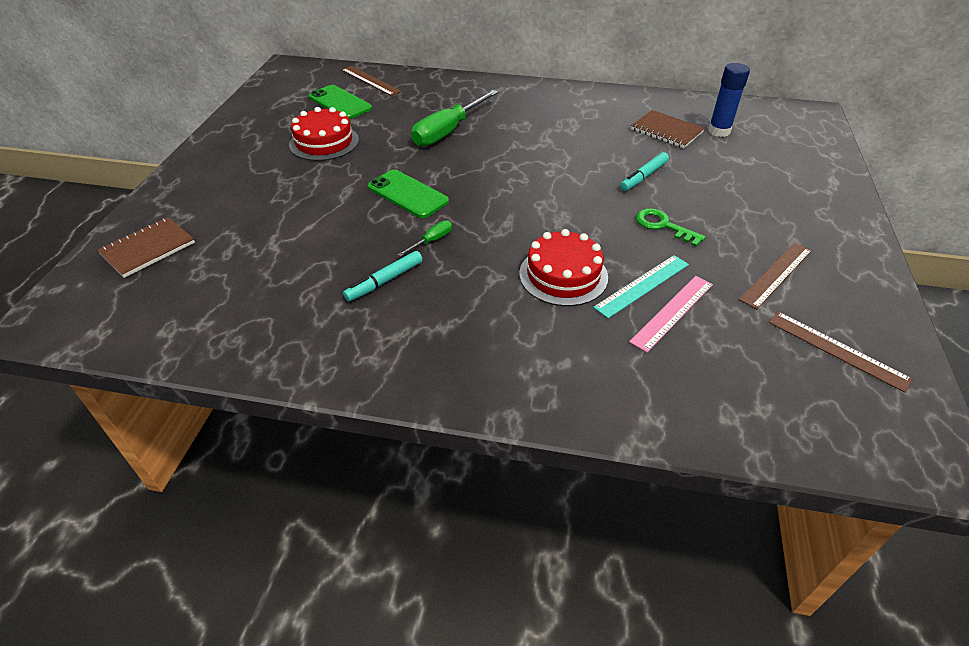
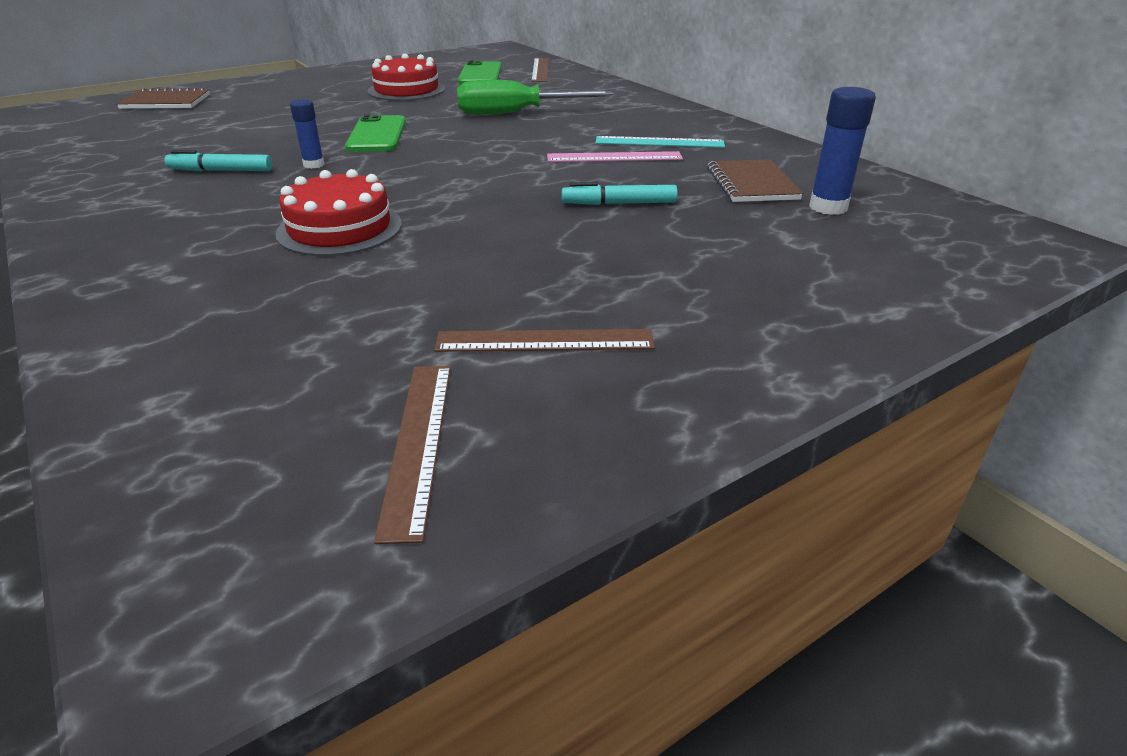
camera: 45 degrees right, 10 degrees down
green screwdriver [398,220,452,257] -> blue glue stick [290,99,324,169]
turquoise ruler [593,255,689,318] -> turquoise ruler moved to [595,136,725,148]
pink ruler [629,276,713,353] -> pink ruler moved to [547,151,683,162]
green key [636,208,706,247] -> none

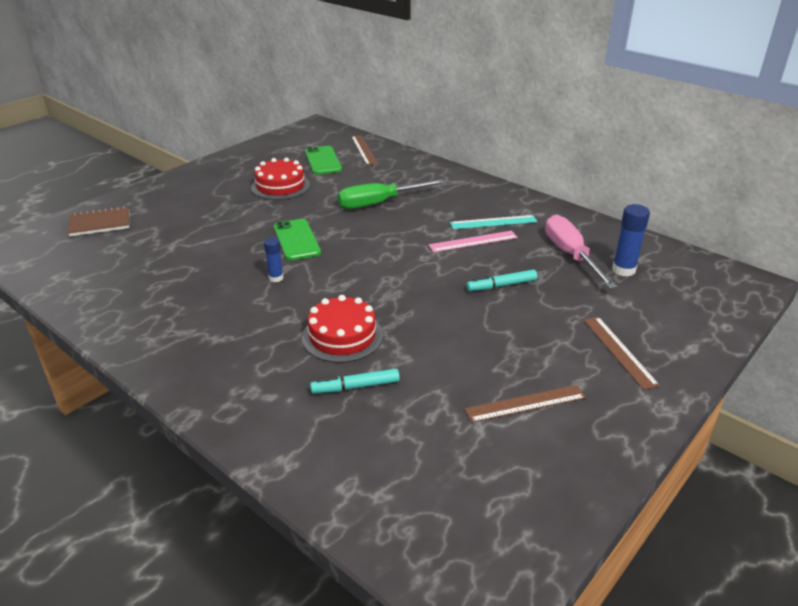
camera: 15 degrees left, 0 degrees up
turquoise marker [164,150,272,171] -> turquoise marker moved to [310,369,400,394]
brown ruler [374,366,451,544] -> brown ruler moved to [584,317,660,390]
brown notebook [707,159,803,202] -> pink screwdriver [545,215,617,289]

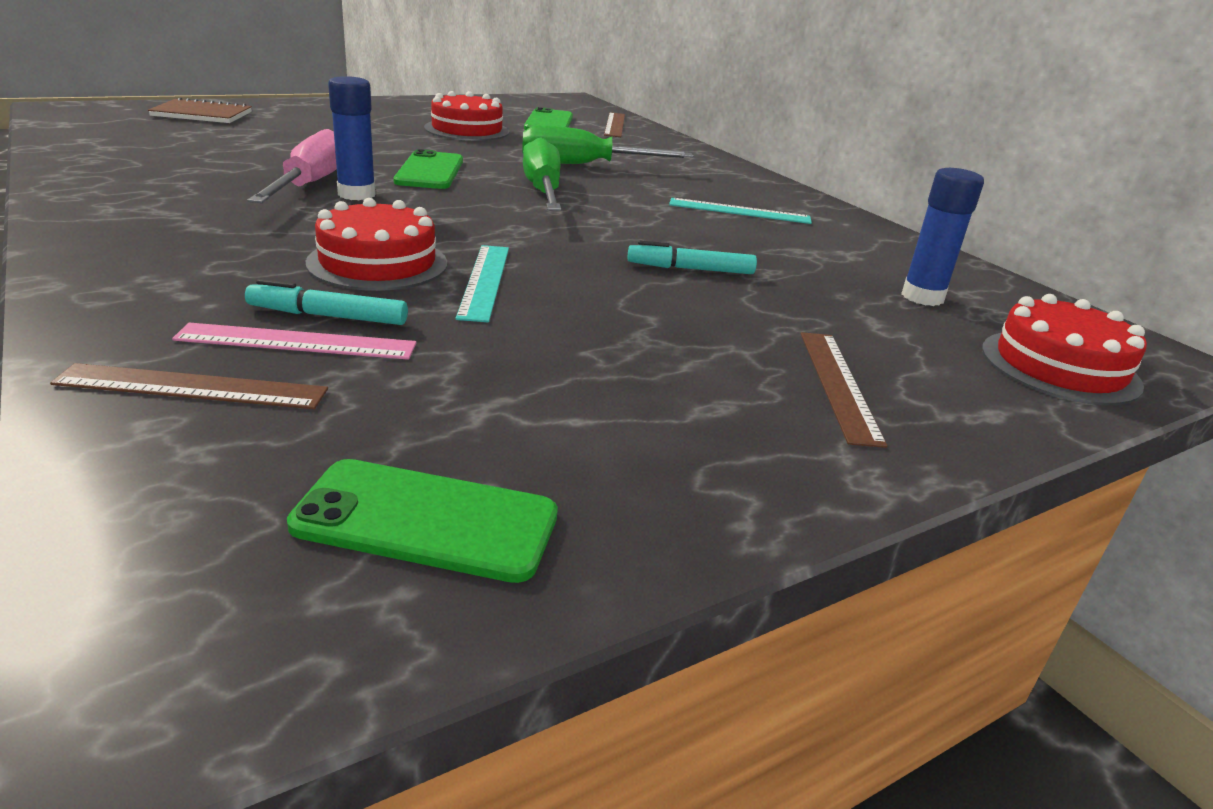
camera: 15 degrees right, 5 degrees down
blue glue stick [264,237,283,282] -> blue glue stick [328,76,376,200], size x1.60
pink ruler [429,231,518,252] -> pink ruler moved to [172,323,417,360]
brown ruler [465,385,586,423] -> brown ruler moved to [50,363,328,409]
pink screwdriver [545,215,617,289] -> pink screwdriver moved to [247,129,337,203]
none -> green phone [287,459,558,583]
none -> turquoise ruler [455,245,509,322]
none -> green screwdriver [523,137,561,211]
none -> red cake [982,294,1147,405]

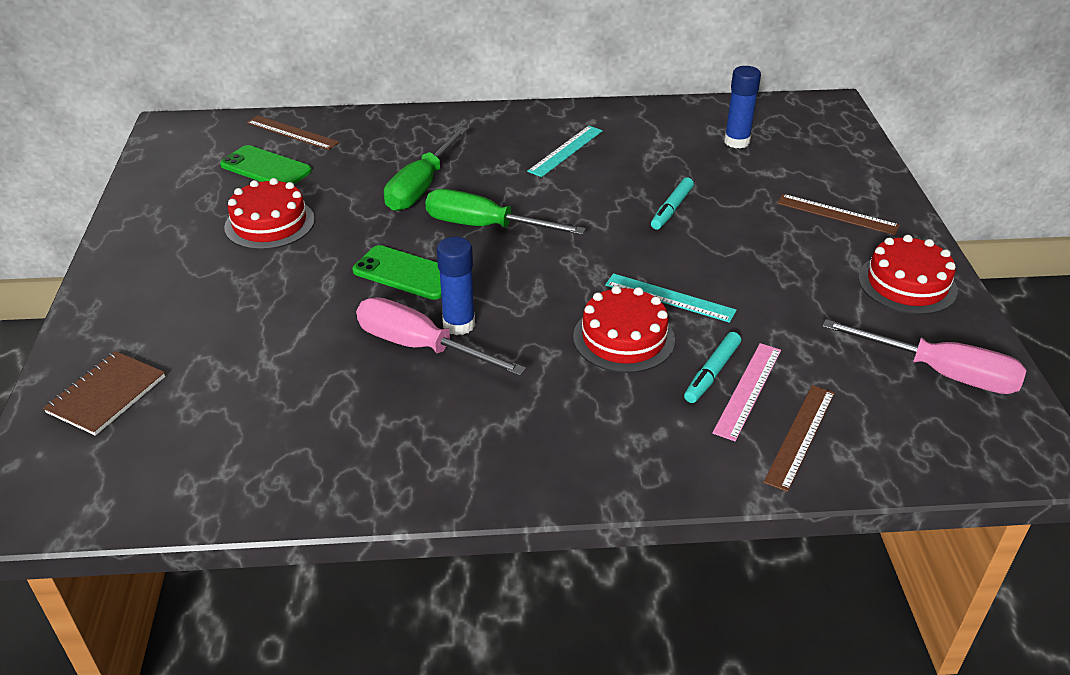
camera: 60 degrees left, 10 degrees up
green phone [287,459,558,583] -> pink screwdriver [822,319,1027,394]
red cake [982,294,1147,405] -> red cake moved to [858,235,958,315]

